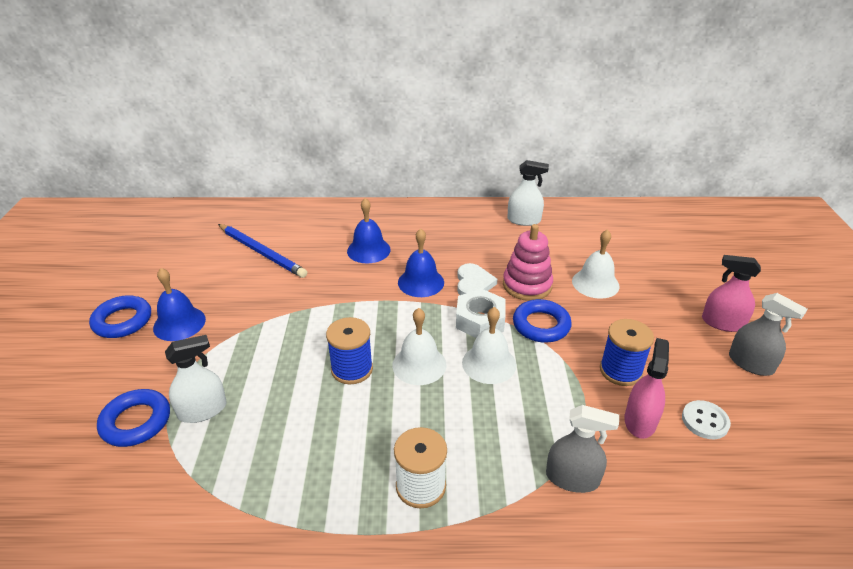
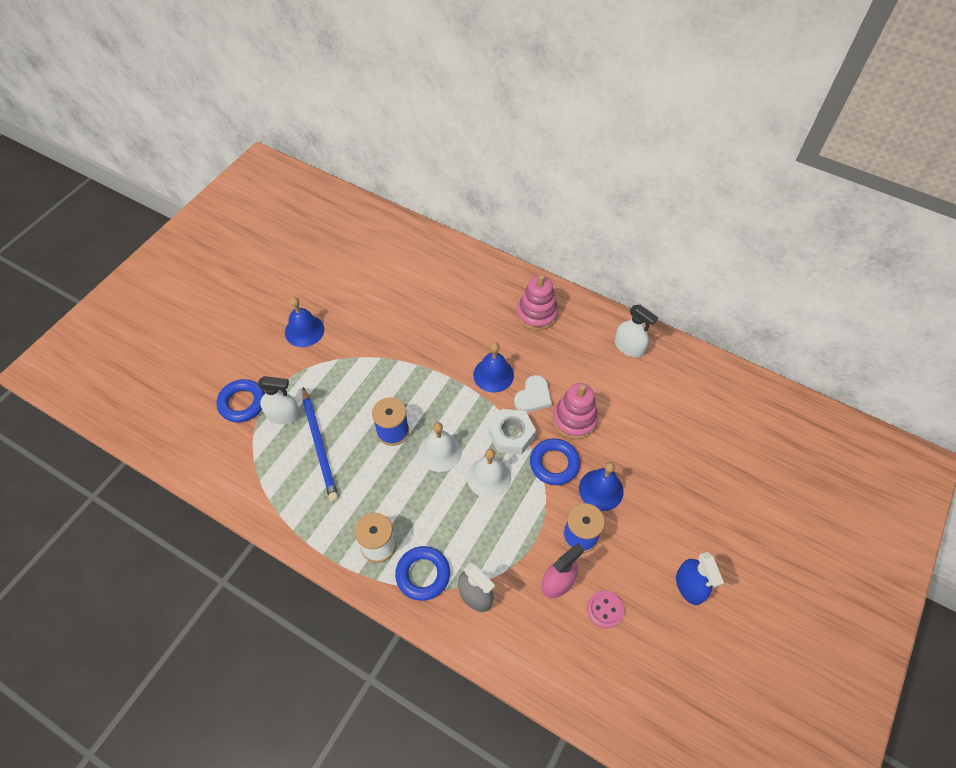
camera: 30 degrees right, 20 degrees up
blue ring [89,295,151,338] -> blue ring moved to [395,546,450,601]
blue pencil [218,224,307,278] -> blue pencil moved to [302,387,338,502]
blue bell [347,198,391,263] -> blue bell moved to [579,462,624,511]
white bell [572,229,620,299] -> none
white button [682,400,731,439] -> pink button [587,590,624,629]
pink spray bottle [702,255,761,332] -> none
grey spray bottle [729,293,807,376] -> blue spray bottle [676,552,724,605]
none -> pink stacking toy [517,274,558,330]

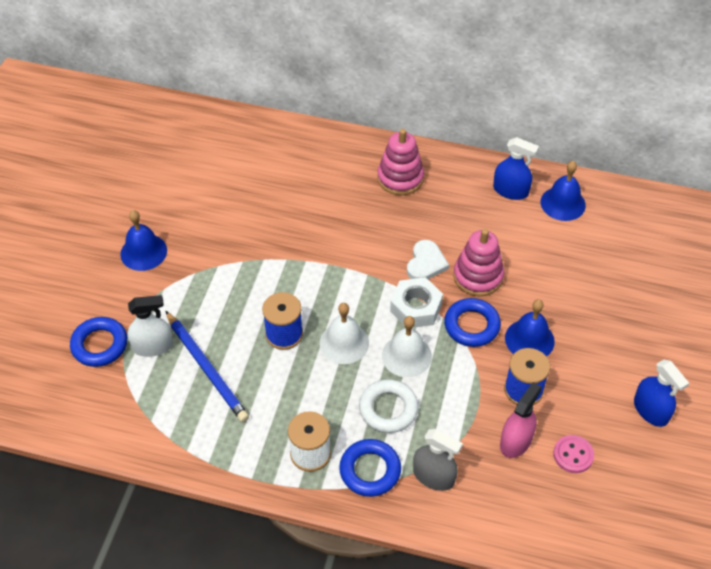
camera: 15 degrees left, 5 degrees down
blue bell [473,342,514,393] -> blue bell moved to [541,161,586,221]
white spray bottle [615,305,658,358] -> blue spray bottle [493,137,539,200]
none -> white ring [359,379,418,433]

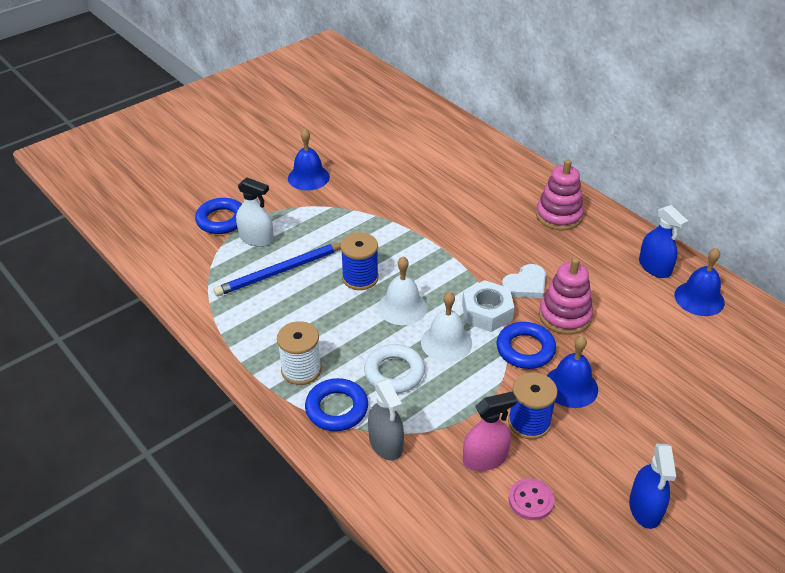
camera: 35 degrees right, 10 degrees down
blue pencil [166,311,249,422] -> blue pencil turned 60 degrees clockwise [214,243,341,296]

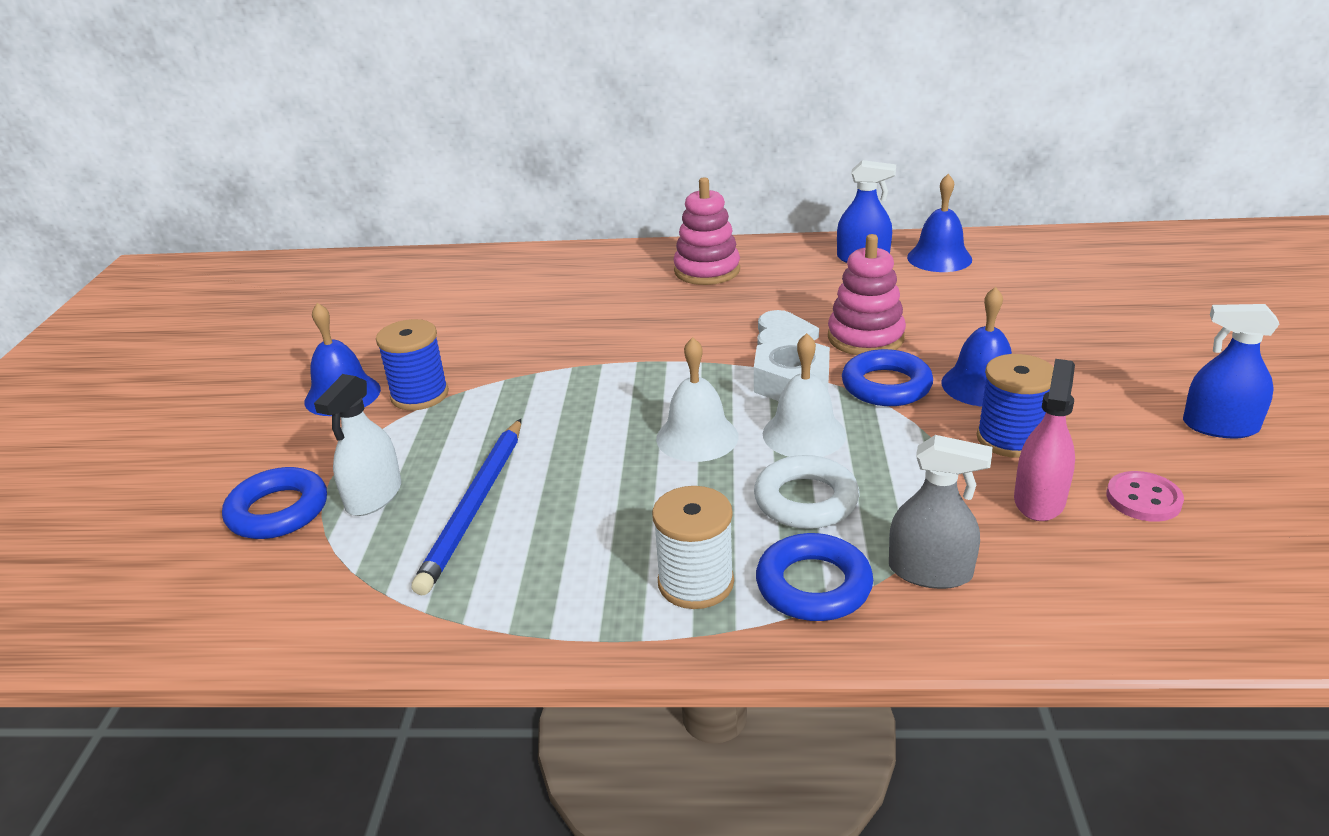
camera: 45 degrees left, 10 degrees down
white spray bottle [236,177,274,247] -> white spray bottle turned 135 degrees clockwise [314,374,401,516]
blue spool [341,232,379,290] -> blue spool moved to [376,319,449,410]
blue spray bottle [629,443,676,529] -> blue spray bottle turned 150 degrees clockwise [1183,304,1280,438]

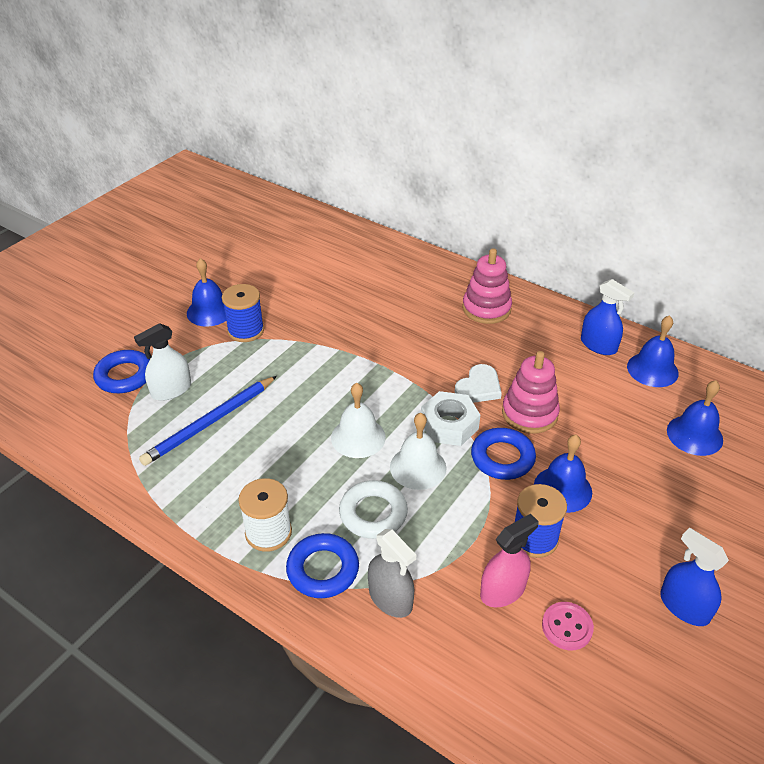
camera: 30 degrees right, 10 degrees up
none -> blue bell [667,380,723,456]

